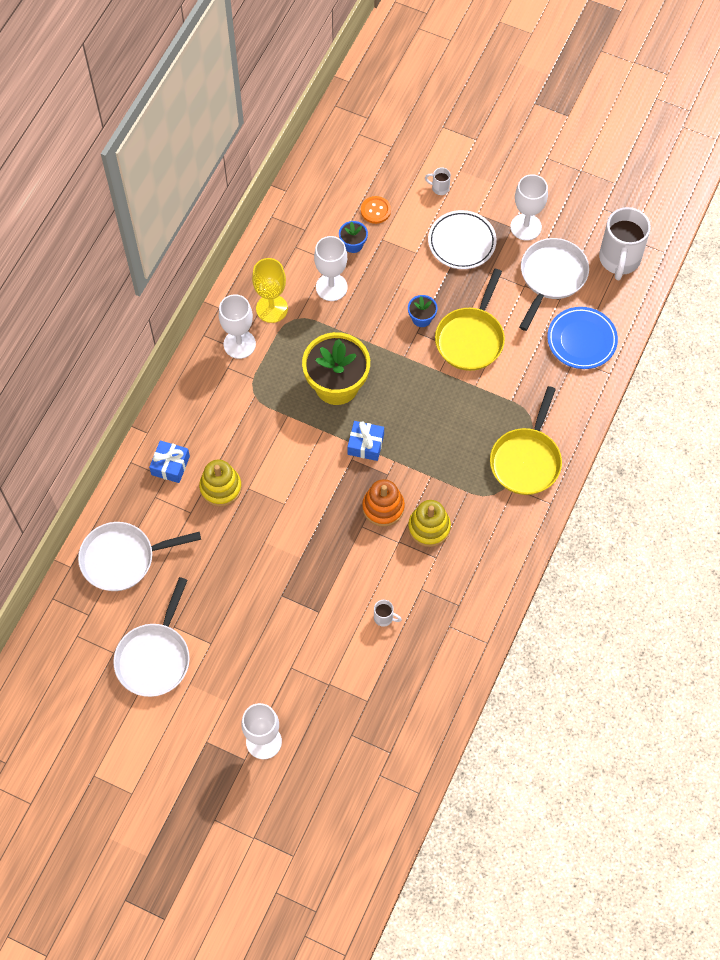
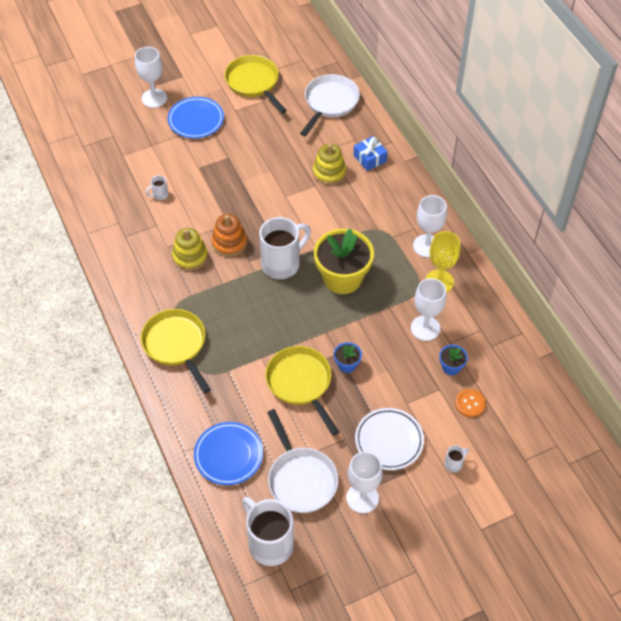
camera: 130 degrees right, 10 degrees down
white pan [113,577,190,697] -> yellow pan [224,55,287,113]
blue gift [347,421,384,461] -> white mug [259,217,311,279]
none -> blue plate [168,97,224,138]

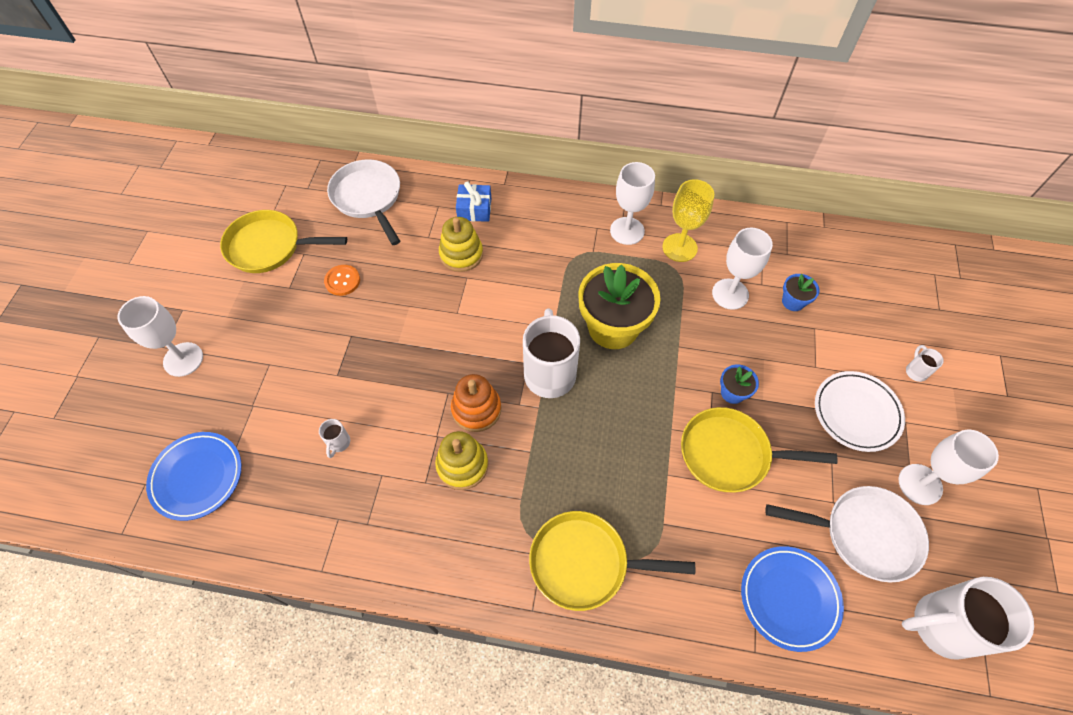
camera: 55 degrees left, 5 degrees up
blue plate [168,97,224,138] -> blue plate moved to [146,432,242,521]
orange button [455,389,486,417] -> orange button moved to [324,265,360,296]

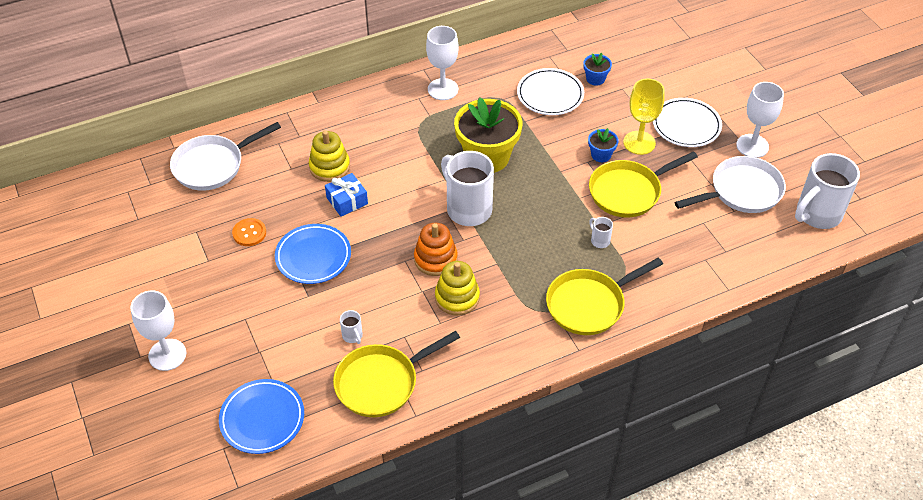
camera: 35 degrees left, 10 degrees down
yellow pan [220,210,347,273] -> yellow pan moved to [333,331,460,417]
white pan [327,159,400,245] -> white pan turned 60 degrees counterclockwise [170,122,281,191]
blue gift [456,181,491,222] -> blue gift moved to [325,173,368,217]
yellow goblet [662,179,714,262] -> yellow goblet moved to [623,79,665,155]
white goblet [712,228,773,310] -> white plate [517,68,584,115]
blue plate [741,546,844,652] -> blue plate moved to [275,224,351,284]
white mug [906,345,944,382] -> white mug moved to [589,217,613,248]

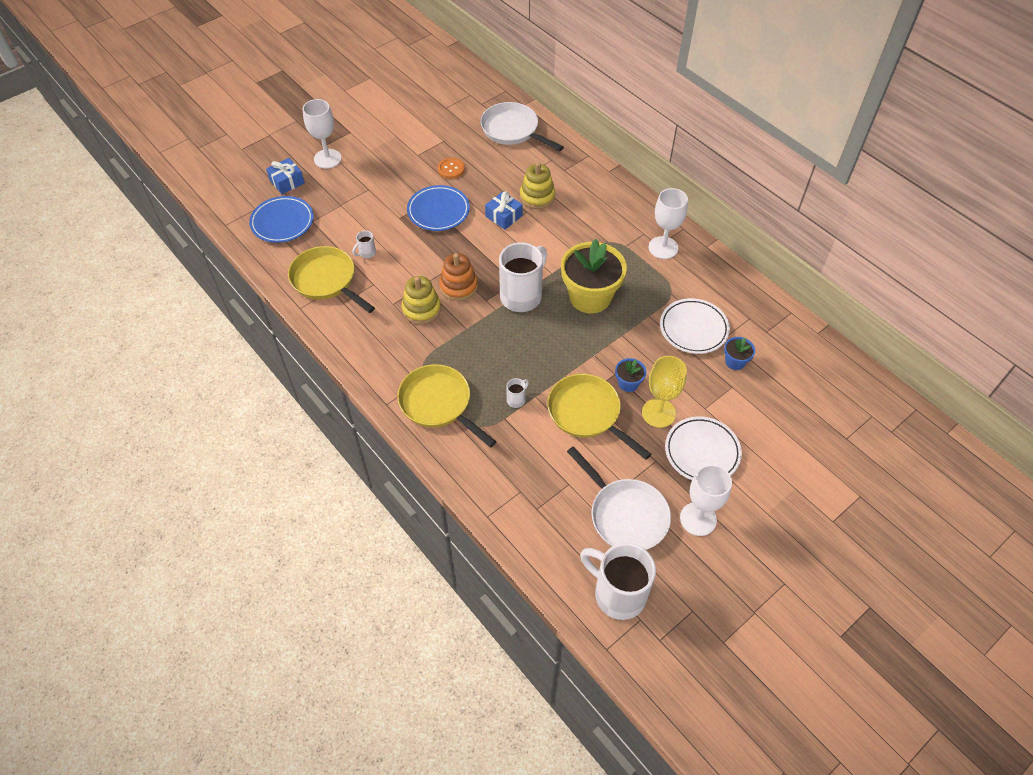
camera: 75 degrees right, 5 degrees up
none -> blue gift [266,158,305,194]

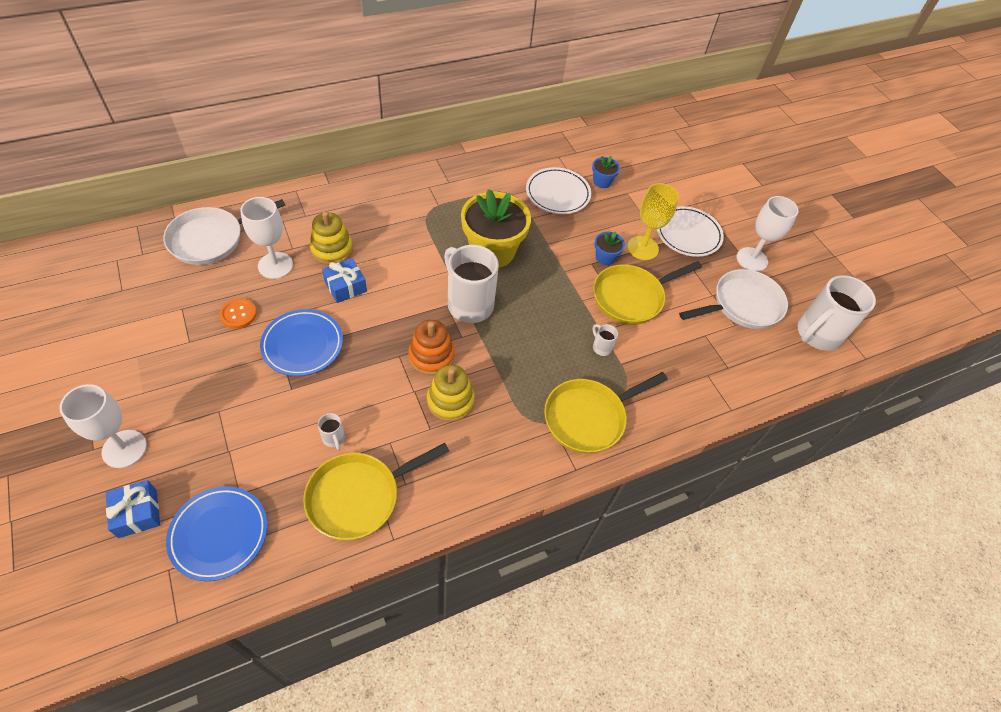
camera: 80 degrees left, 0 degrees up
white goblet [649,188,688,259] -> white goblet moved to [240,197,293,279]

